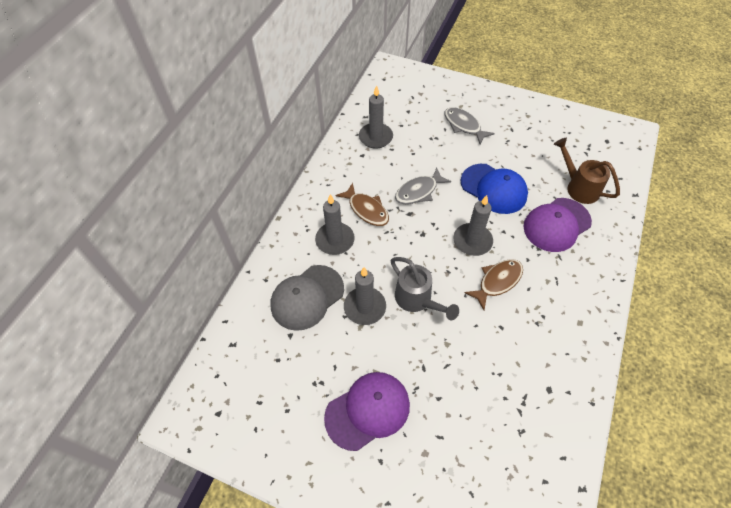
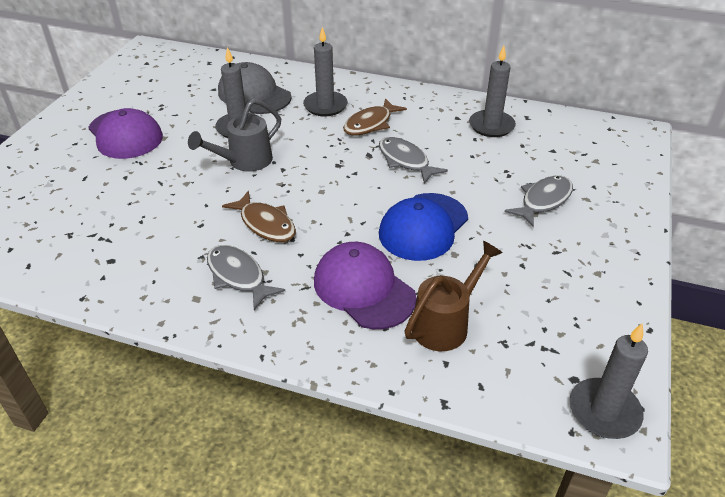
camera: 85 degrees right, 15 degrees down
grey candle [453,195,493,256] -> grey candle moved to [569,324,648,439]
none -> grey fish [207,245,285,310]

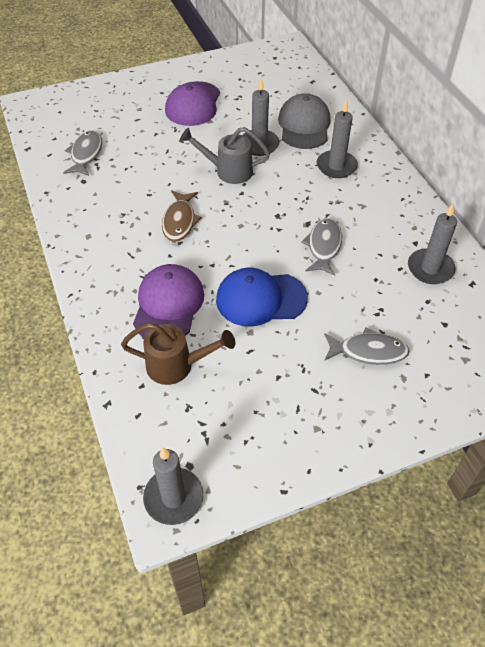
camera: 50 degrees right, 10 degrees up
grey fish [207,245,285,310] -> grey fish moved to [63,131,102,176]
brown fish [343,98,407,135] -> none

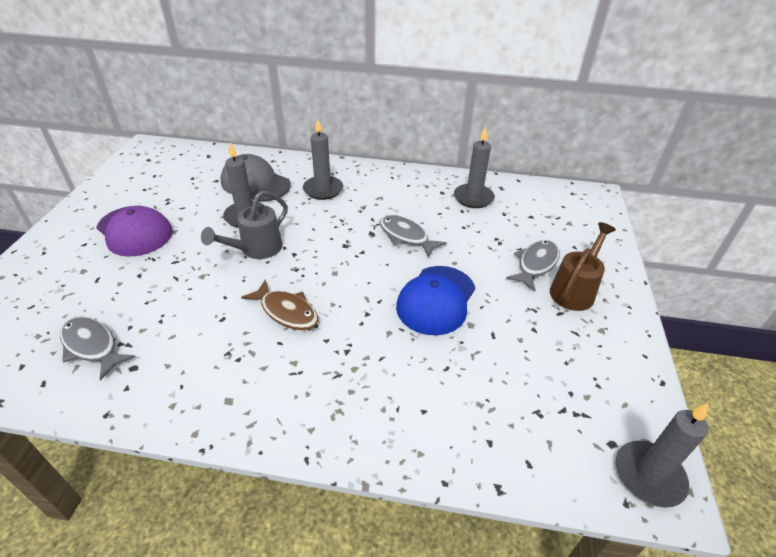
camera: 60 degrees left, 10 degrees down
brown watering can [121,323,235,385] -> brown watering can moved to [550,222,616,311]
purple cap [133,264,204,338] -> none

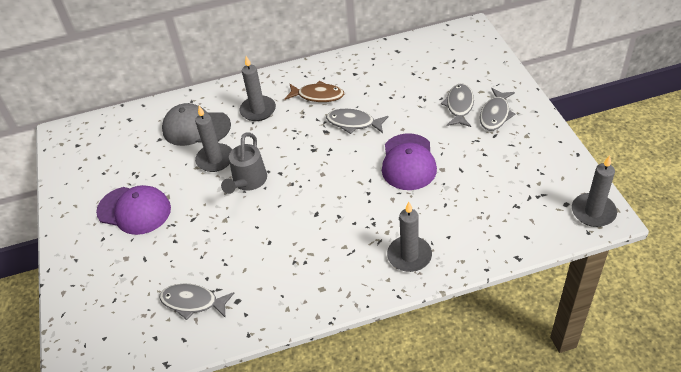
camera: 20 degrees left, 5 degrees up
brown fish [241,279,318,330] -> brown fish moved to [285,81,344,102]
blue cap [396,266,475,335] -> purple cap [382,133,437,190]
grey candle [454,126,495,208] -> grey candle moved to [387,202,432,272]
brown watering can [550,222,616,311] -> grey fish [480,88,516,131]

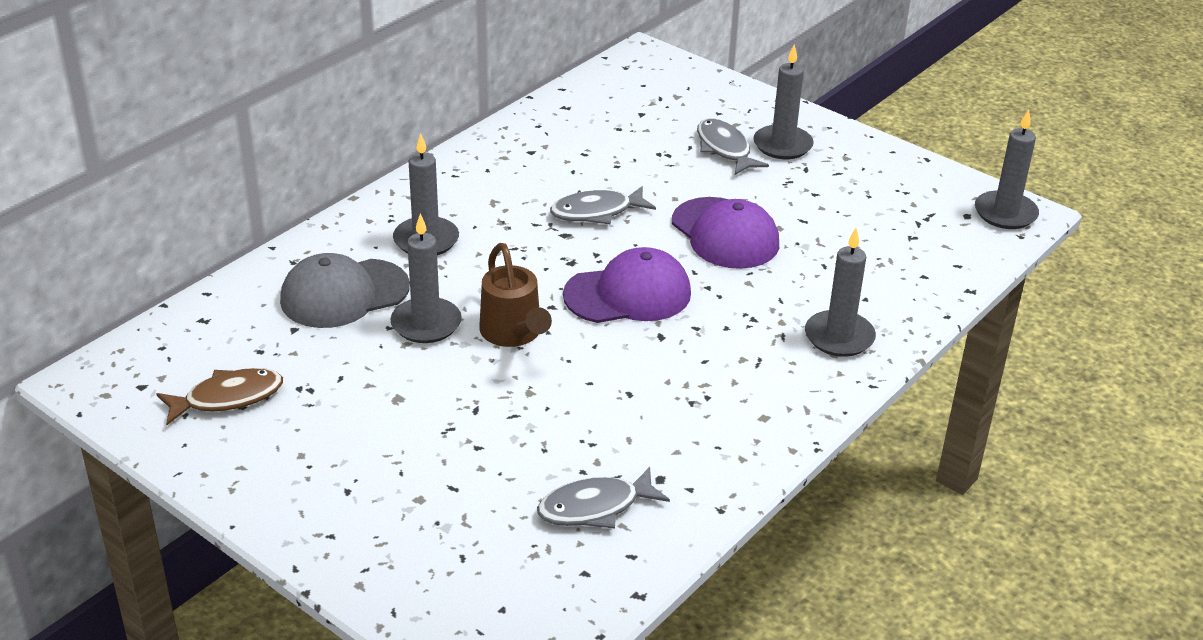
camera: 40 degrees left, 10 degrees down
purple cap [96,185,171,235] -> purple cap moved to [563,247,691,323]
grey watering can [221,132,267,194] -> brown watering can [479,243,552,347]
brown fish [285,81,344,102] -> brown fish moved to [157,368,283,425]
grey fish [480,88,516,131] -> grey candle [753,44,814,159]

